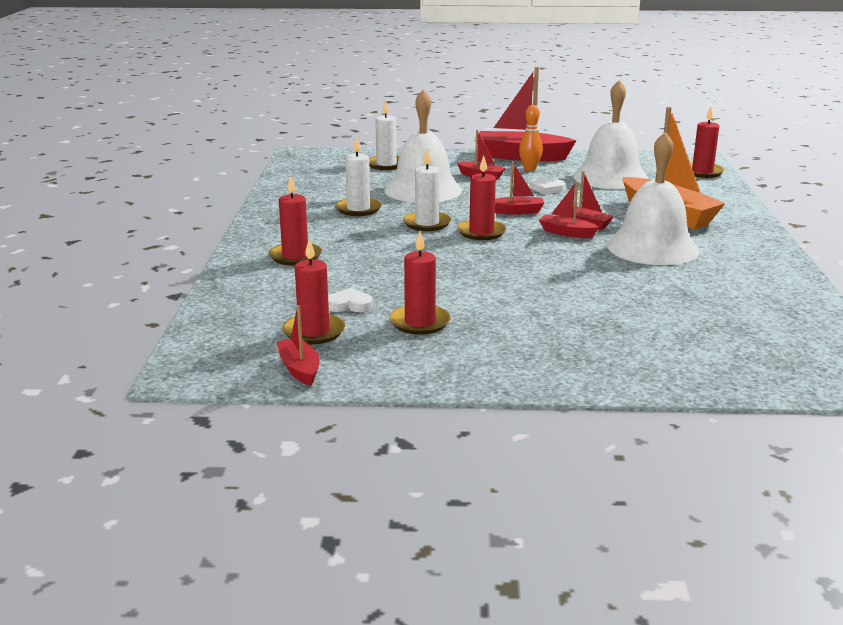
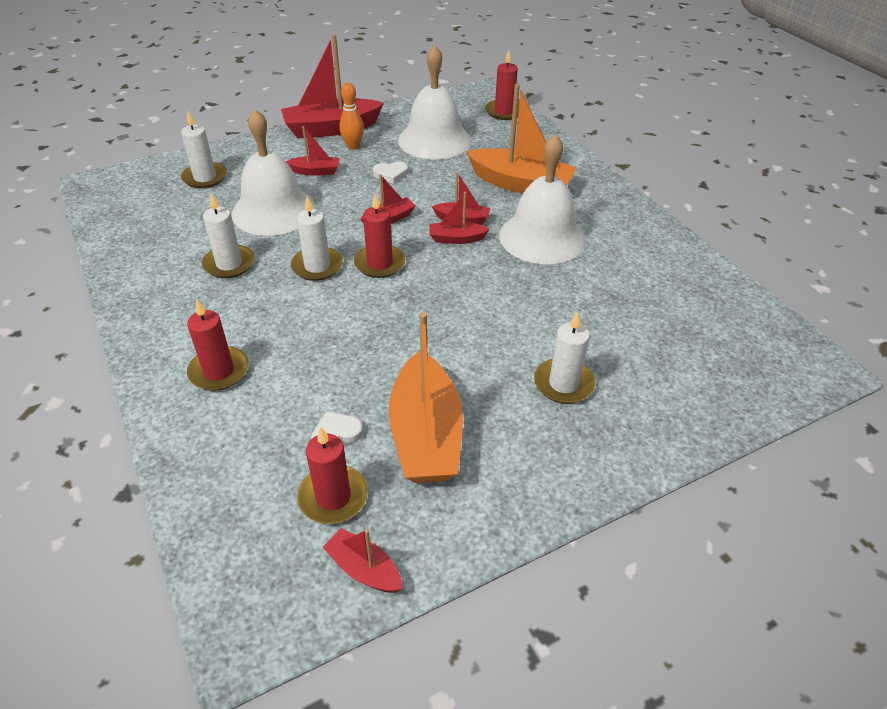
camera: 30 degrees left, 20 degrees up
red candle [389,231,451,335] -> orange boat [388,312,463,483]
none -> white candle [534,311,595,404]

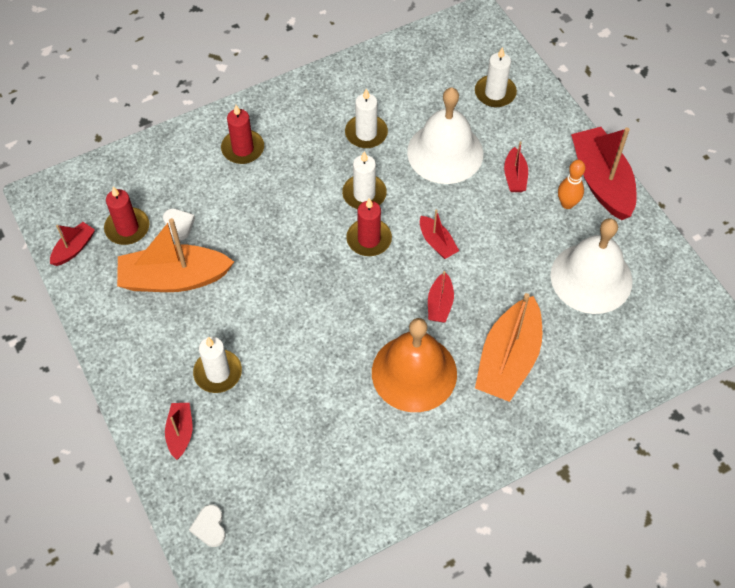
camera: 90 degrees right, 15 degrees up
white heart [373,162,408,184] -> white heart moved to [189,504,226,547]
red boat [429,192,490,244] -> red boat moved to [165,403,192,460]
red candle [485,50,519,120] -> none
white bell [499,134,586,264] -> orange bell [372,318,457,412]

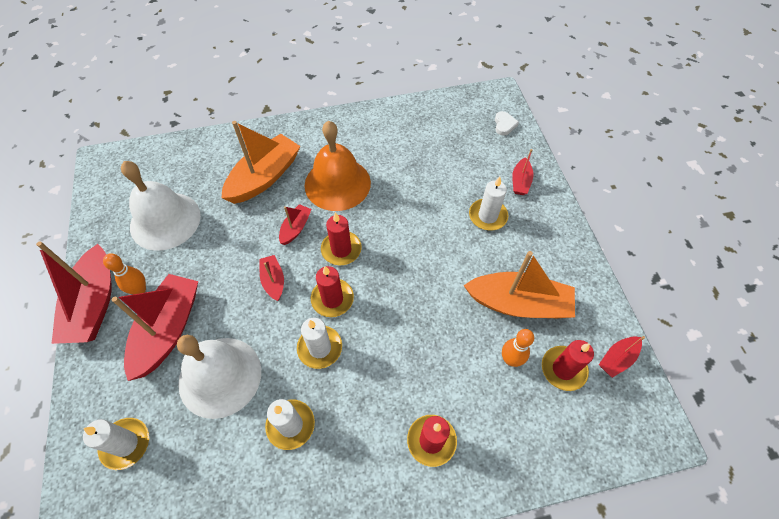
camera: 165 degrees left, 0 degrees up
white heart [163,208,195,241] -> orange bowling pin [502,329,534,367]
red boat [504,141,528,192] -> red boat [112,274,198,381], size x2.04
none -> red candle [321,212,362,265]

